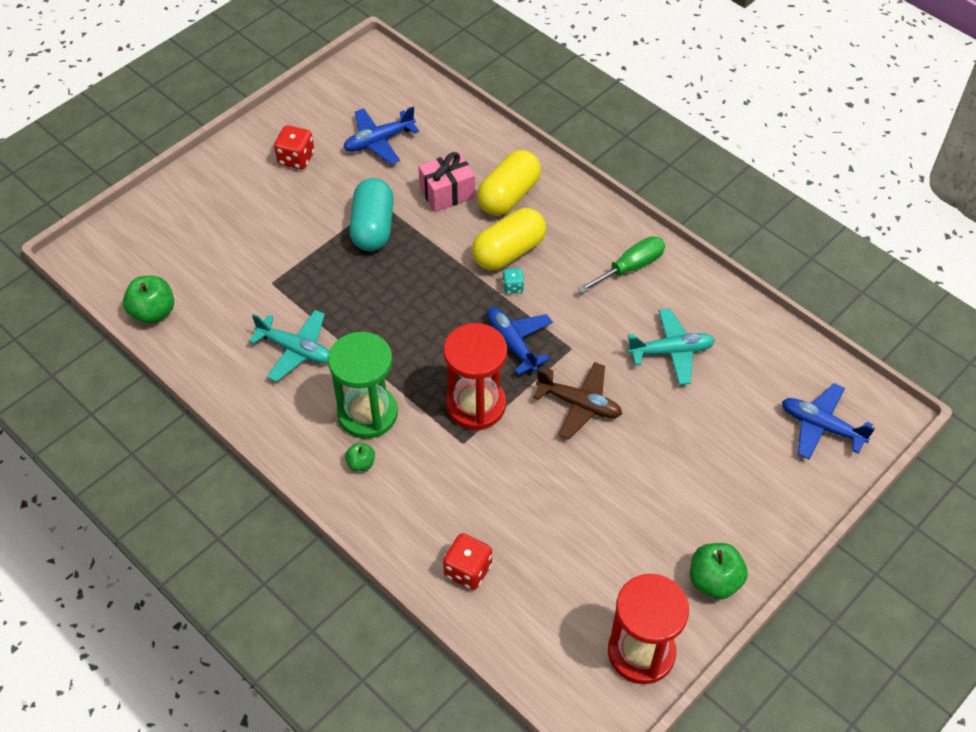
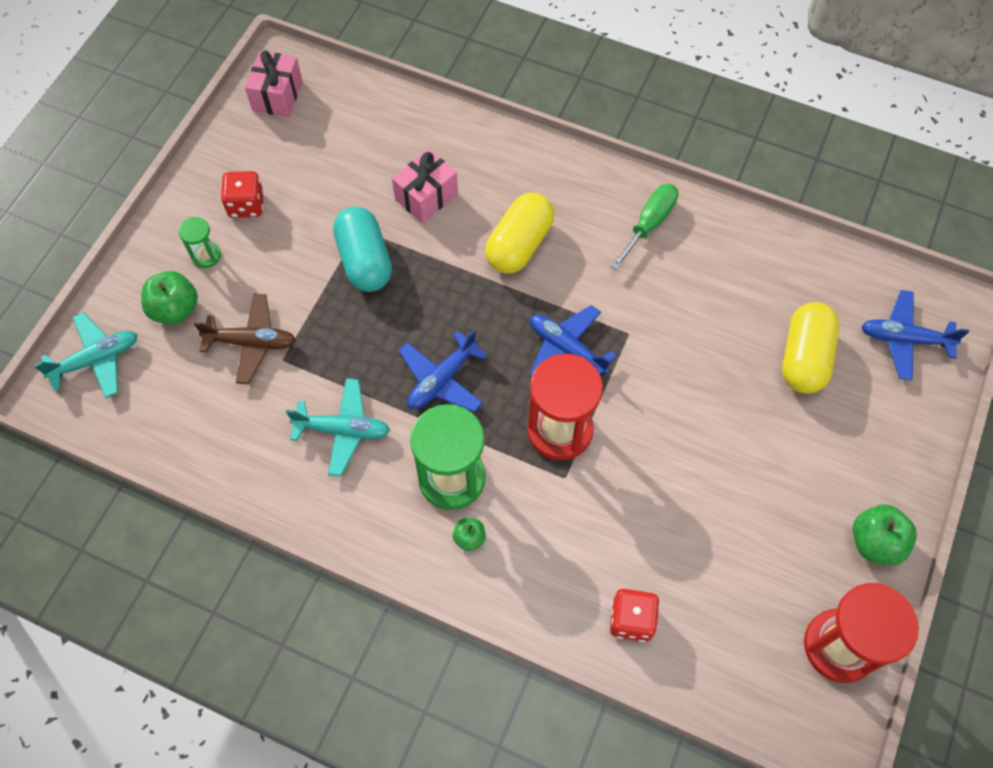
camera: 20 degrees left, 10 degrees up
green apple [123,276,174,324] -> green apple moved to [141,271,198,324]
blue plane [343,106,419,164] -> blue plane moved to [399,330,488,412]
yellow capsule [477,150,541,216] -> yellow capsule moved to [782,302,839,394]
turquoise dice [503,268,524,294] -> none
brown plane [533,362,622,439] -> brown plane moved to [194,294,296,384]
turquoise plane [627,309,715,385] -> turquoise plane moved to [34,312,138,398]
none -> green hourglass [178,217,221,268]
none -> pink gift [245,50,302,117]

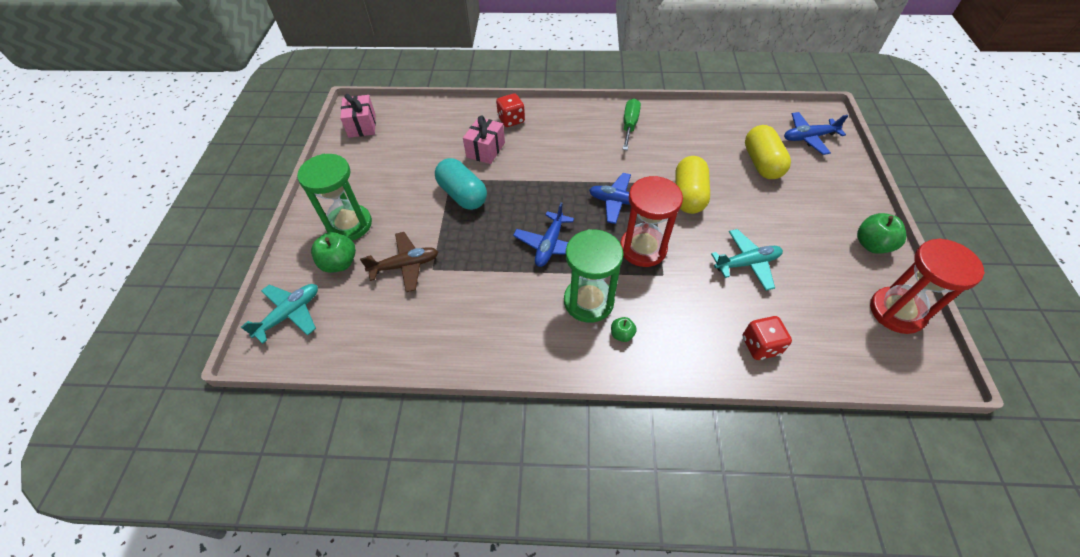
camera: 20 degrees left, 10 degrees down
green hourglass [178,217,221,268] -> green hourglass [297,154,372,240], size x2.07
red dice [221,171,264,218] -> red dice moved to [496,93,525,127]
turquoise plane [286,378,390,477] -> turquoise plane moved to [711,229,783,291]
yellow capsule [485,193,554,274] -> yellow capsule moved to [675,156,710,214]

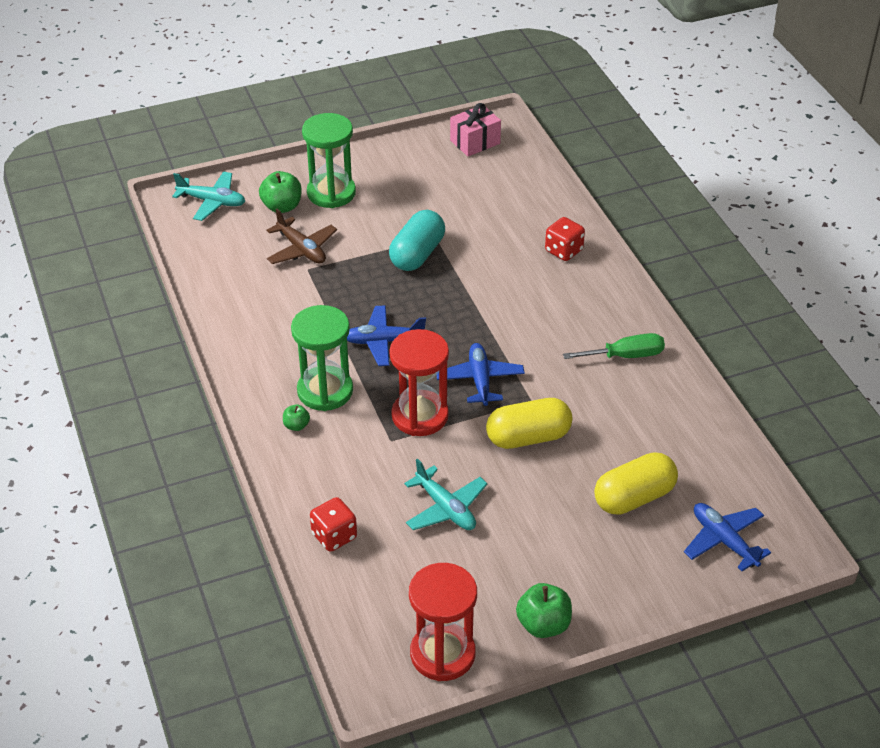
camera: 65 degrees right, 10 degrees down
pink gift [463,116,505,164] -> none

